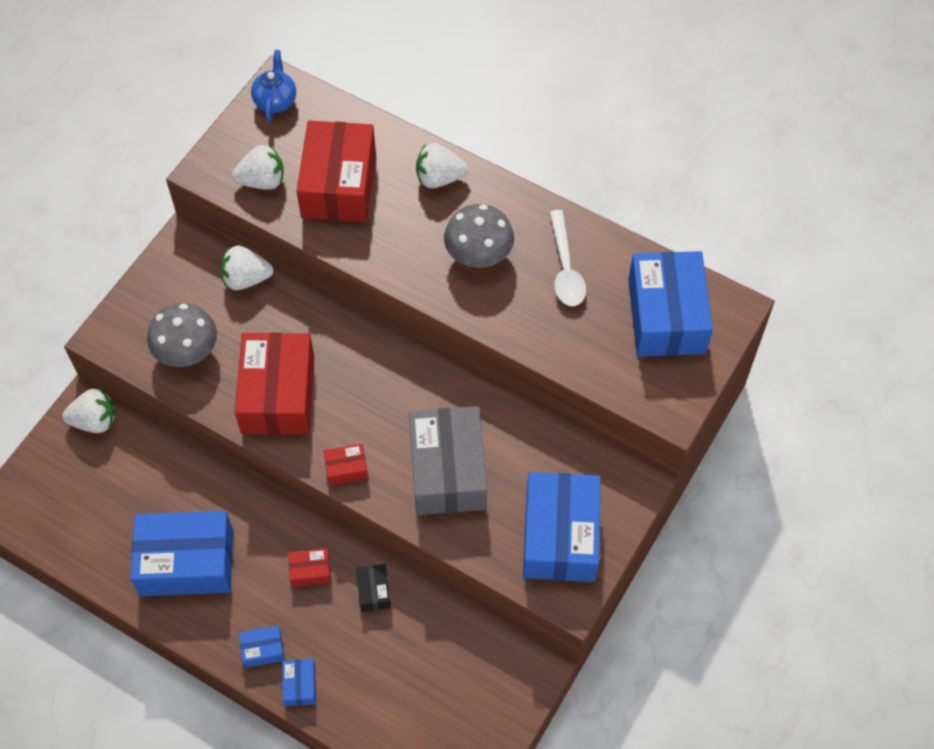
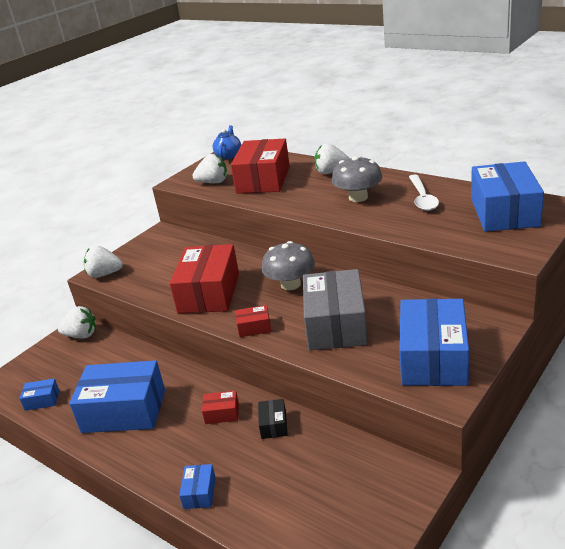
camera: 10 degrees right, 30 degrees down
grey mushroom [147,303,217,367] -> grey mushroom moved to [261,241,315,290]
white strawberry [220,246,273,290] -> white strawberry moved to [84,246,123,278]
blue box [239,625,285,668] -> blue box moved to [19,378,60,411]

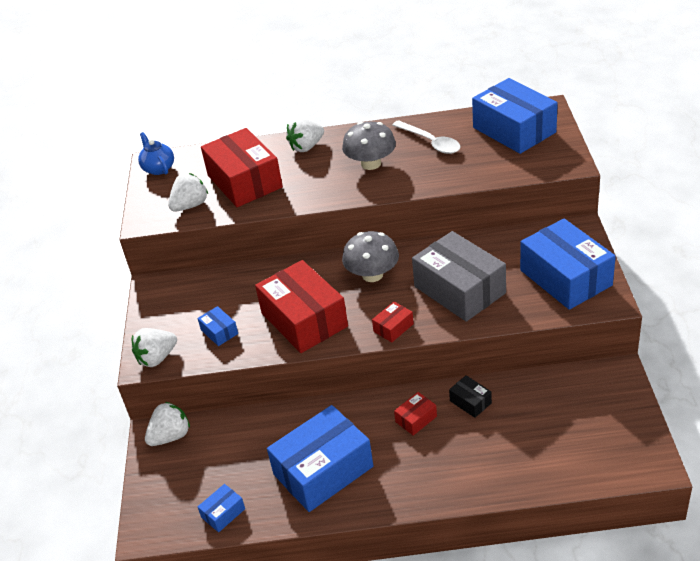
camera: 40 degrees left, 10 degrees up
blue box [179,464,216,509] -> blue box moved to [197,306,238,346]

